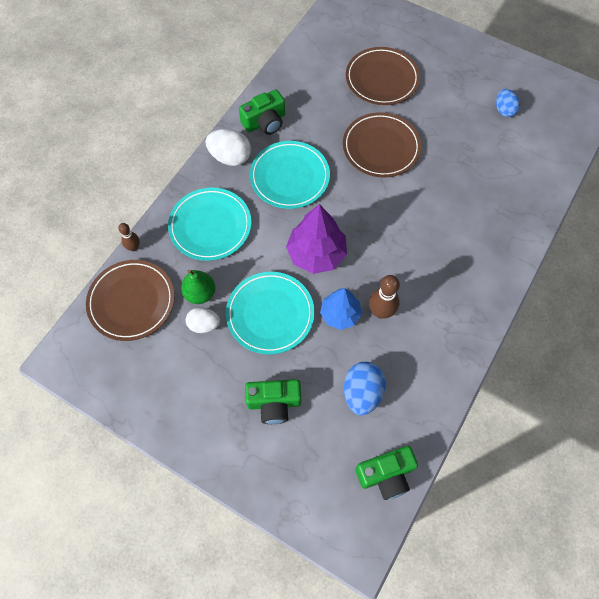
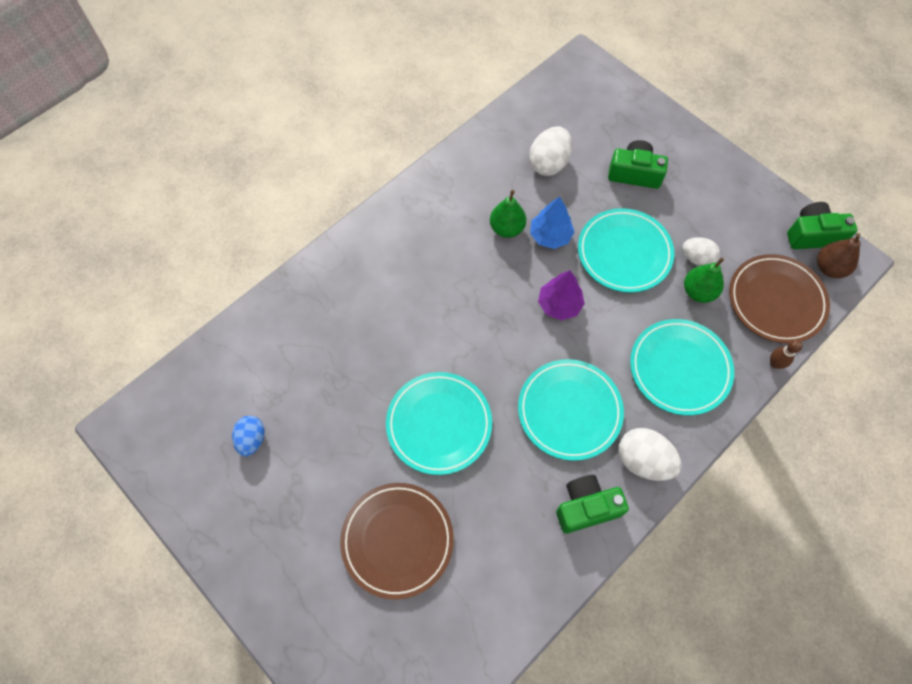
camera: 165 degrees left, 0 degrees up
purple tree [286,204,347,274] -> purple tree [538,270,585,320], size x0.66
brown plate [343,112,421,178] -> turquoise plate [386,372,492,475]
blue egg [344,362,386,415] -> white egg [529,126,572,176]
green camera [355,446,418,500] -> green camera moved to [787,202,857,249]
brown bowling pin [369,275,400,319] -> green pear [490,190,526,238]
none -> brown pear [817,233,861,278]

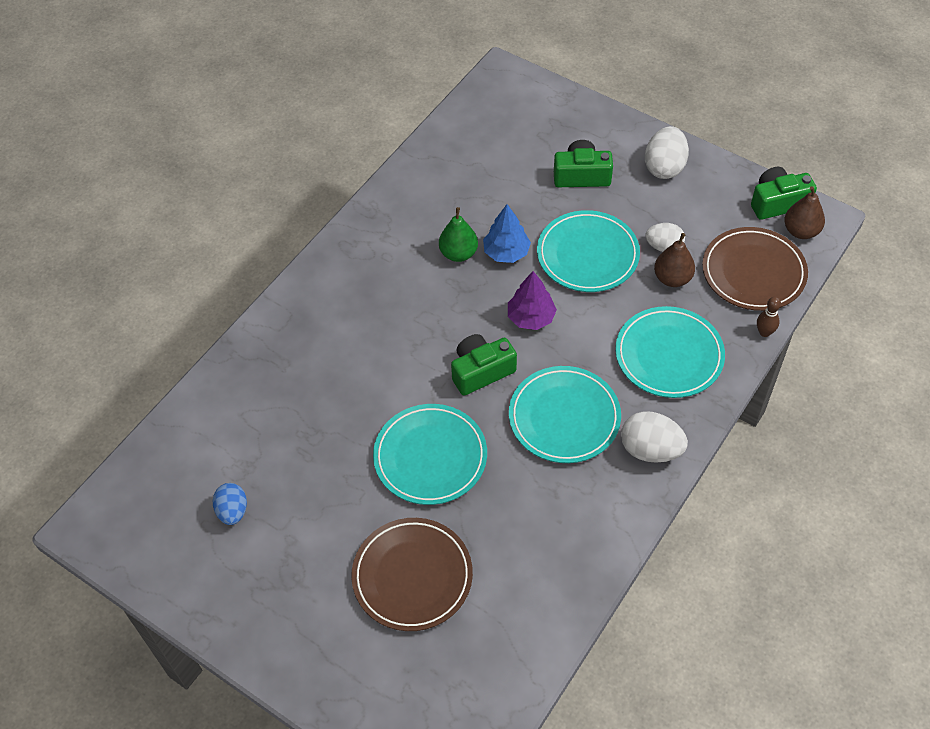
camera: 10 degrees left, 10 degrees down
white egg [529,126,572,176] -> white egg moved to [645,126,689,179]
green camera [556,475,629,533] -> green camera moved to [451,334,517,395]
green pear [684,257,724,303] -> brown pear [654,233,695,287]

